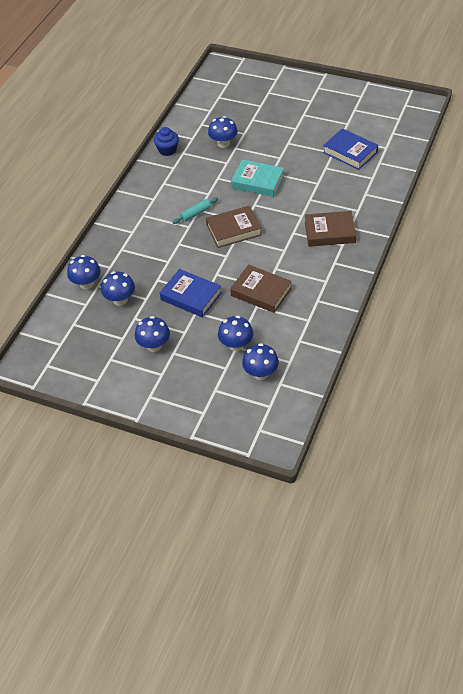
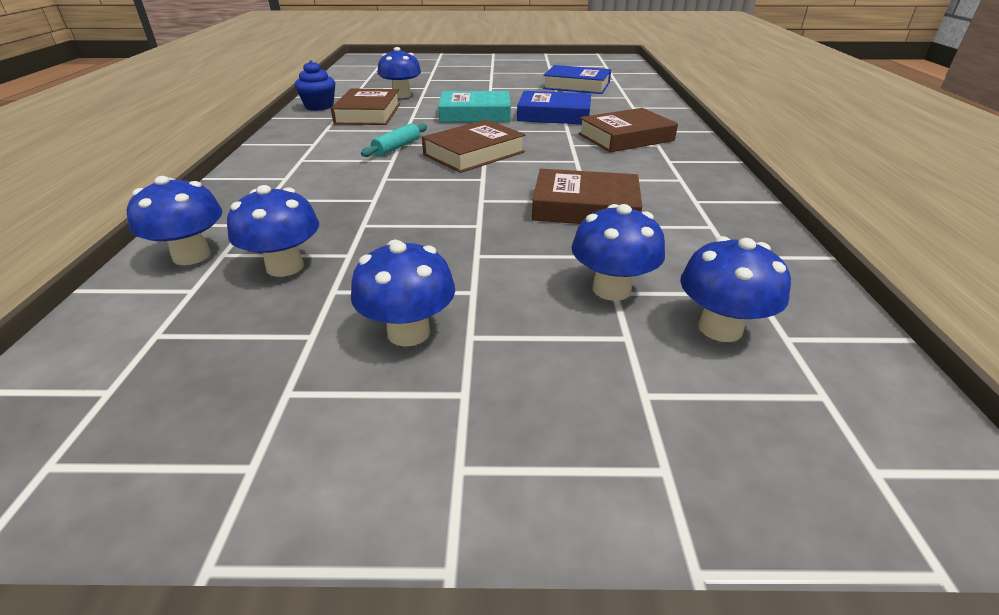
camera: 25 degrees left, 15 degrees down
blue book [160,269,222,318] -> blue book moved to [517,91,591,124]
none -> brown book [331,89,400,125]

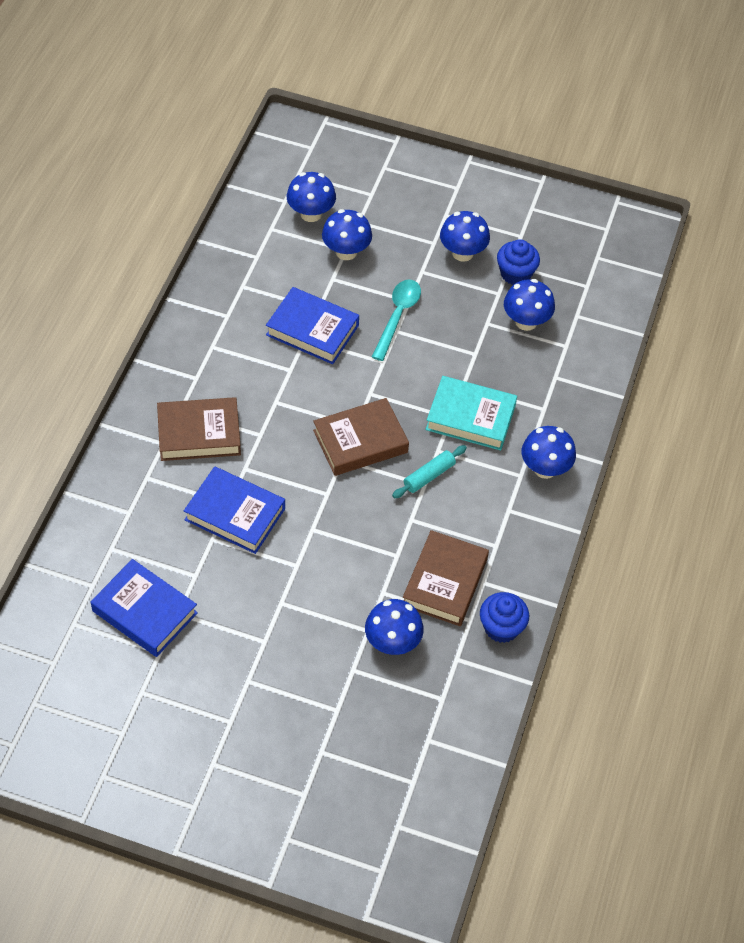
camera: 165 degrees left, 20 degrees up
blue mushroom [127,176,222,265] -> blue mushroom moved to [522,426,576,479]
turquoise book [438,91,511,122] -> turquoise book moved to [426,376,517,451]
brown book [532,169,643,224] -> blue book [266,287,359,364]
none -> turquoise spoon [372,280,421,361]
none -> blue cupcake [497,239,540,285]

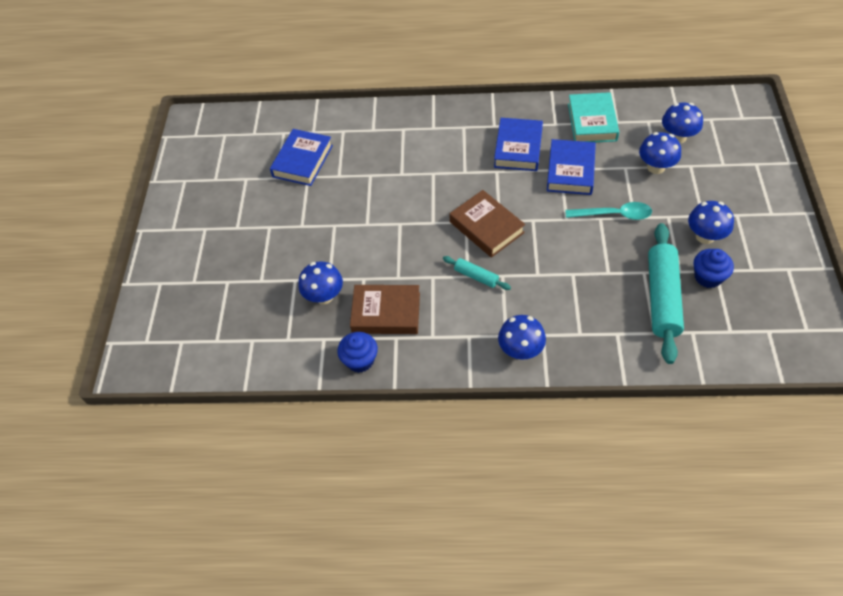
camera: 80 degrees right, 0 degrees up
brown book [157,397,241,461] -> none
blue book [184,466,285,554] -> blue book moved to [494,118,543,171]
turquoise book [426,376,517,451] -> turquoise book moved to [568,92,619,143]
blue mushroom [504,279,555,331] -> turquoise rolling pin [648,223,684,364]

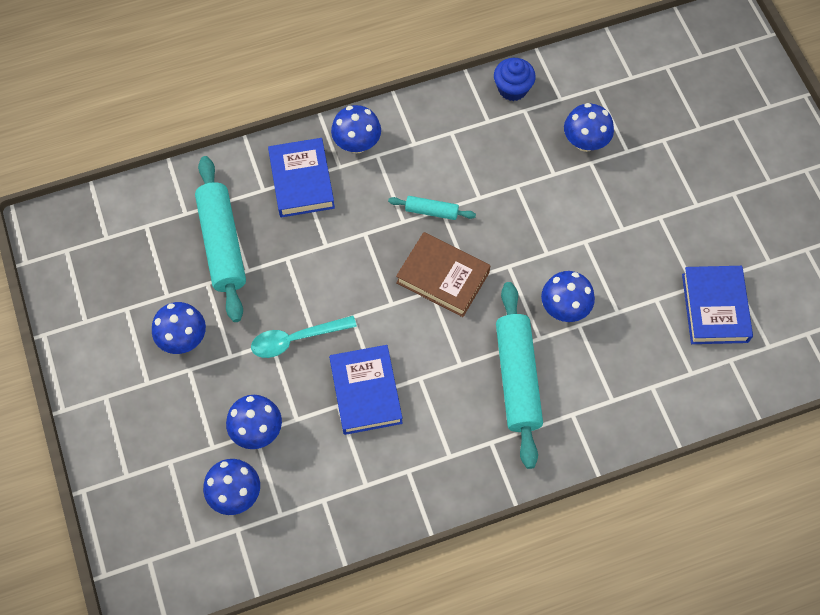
camera: 155 degrees right, 10 degrees up
brown book [350,285,420,334] -> none
blue book [494,118,543,171] -> blue book moved to [268,138,335,218]
turquoise book [568,92,619,143] -> none
blue cupcake [694,249,734,288] -> none
none -> turquoise rolling pin [496,282,543,469]
none -> blue mushroom [541,271,595,322]

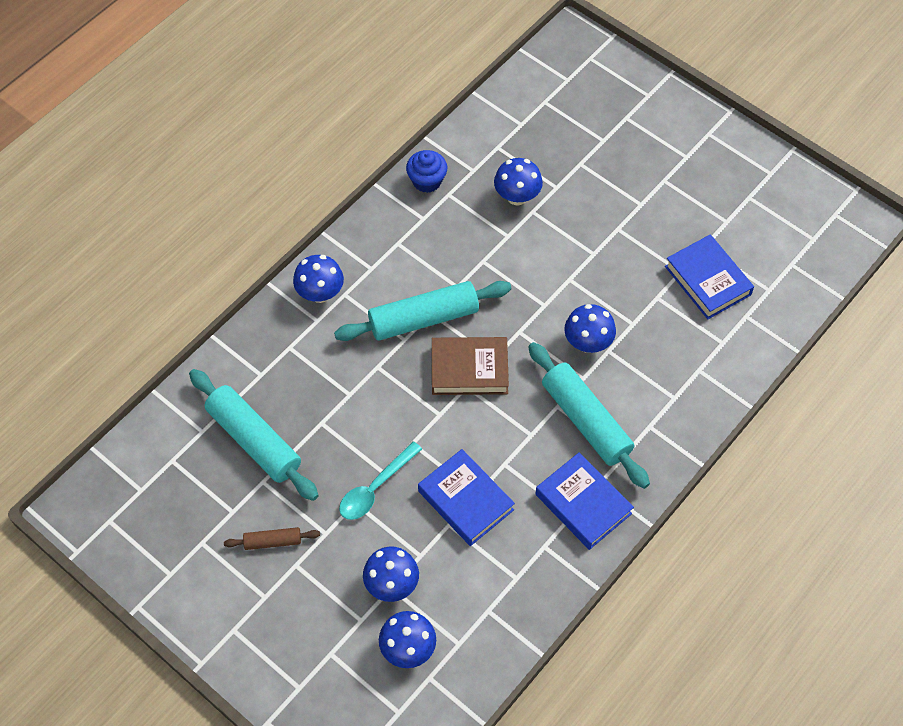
camera: 30 degrees left, 5 degrees down
blue mushroom [152,302,206,354] -> brown rolling pin [224,527,320,550]
blue book [268,138,335,218] -> blue book moved to [535,452,634,550]
turquoise rolling pin [388,196,476,220] -> turquoise rolling pin [334,281,512,341], size x2.07

